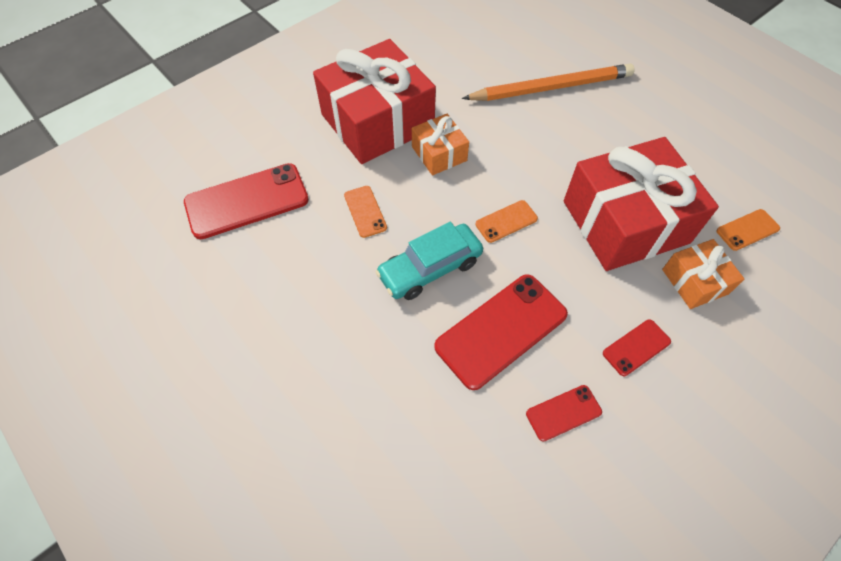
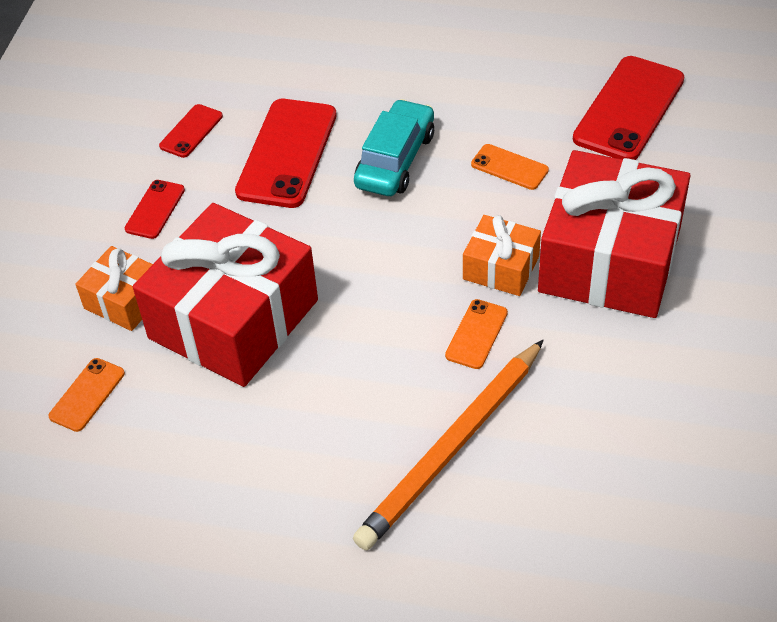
camera: 145 degrees right, 10 degrees down
orange phone [476,200,538,243] -> orange phone moved to [445,299,508,369]

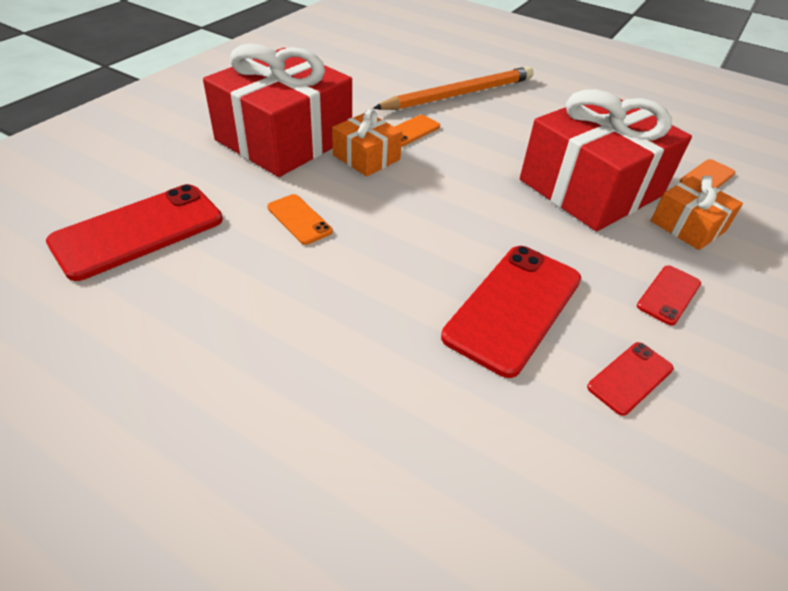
camera: 165 degrees left, 5 degrees down
turquoise car [354,99,434,196] -> none

